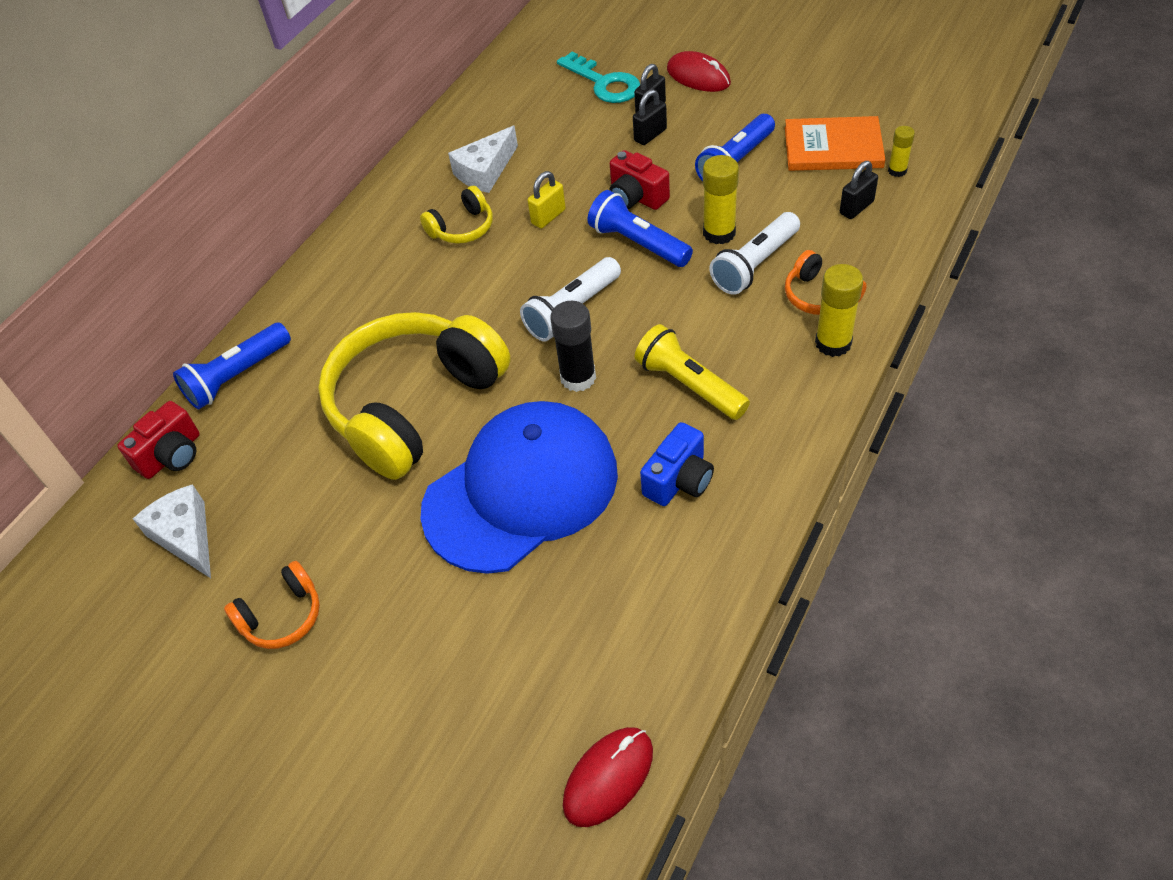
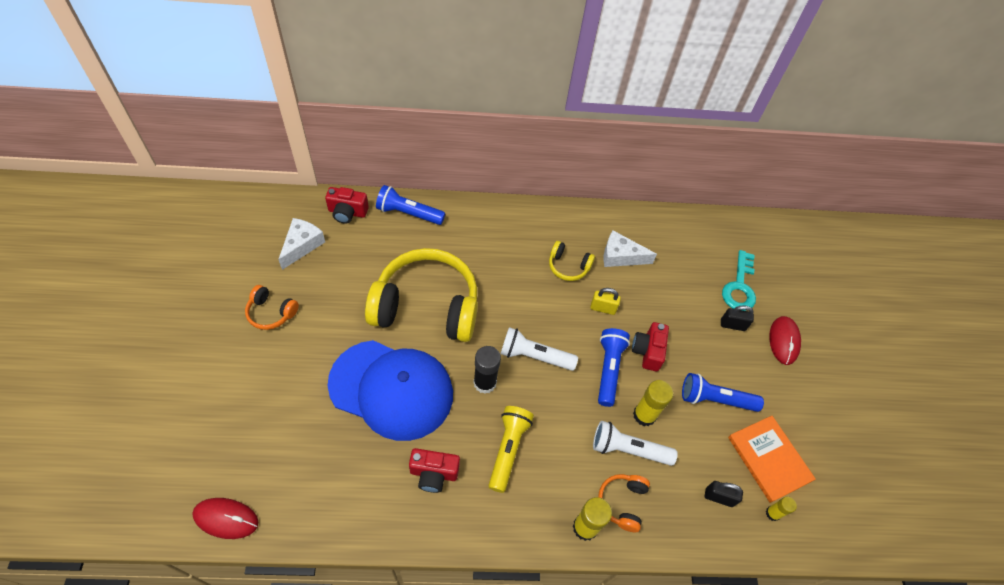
camera: 50 degrees right, 5 degrees up
black padlock [633,89,667,145] -> none
blue camera [640,422,714,506] -> red camera [409,448,460,493]

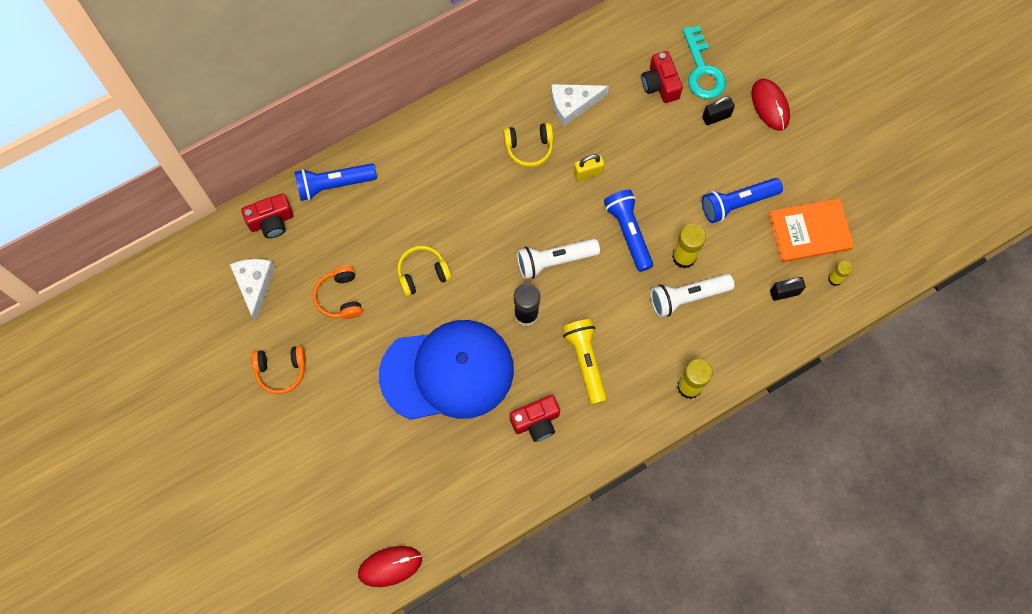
camera: 25 degrees left, 15 degrees up
yellow headphones [365,248,478,342] -> yellow headphones [397,246,452,296], size x0.44
orange headphones [598,474,650,532] -> orange headphones moved to [313,266,363,319]
red camera [632,322,669,371] -> red camera moved to [641,51,683,103]
orange book [728,416,816,503] -> orange book turned 45 degrees counterclockwise [769,198,854,262]

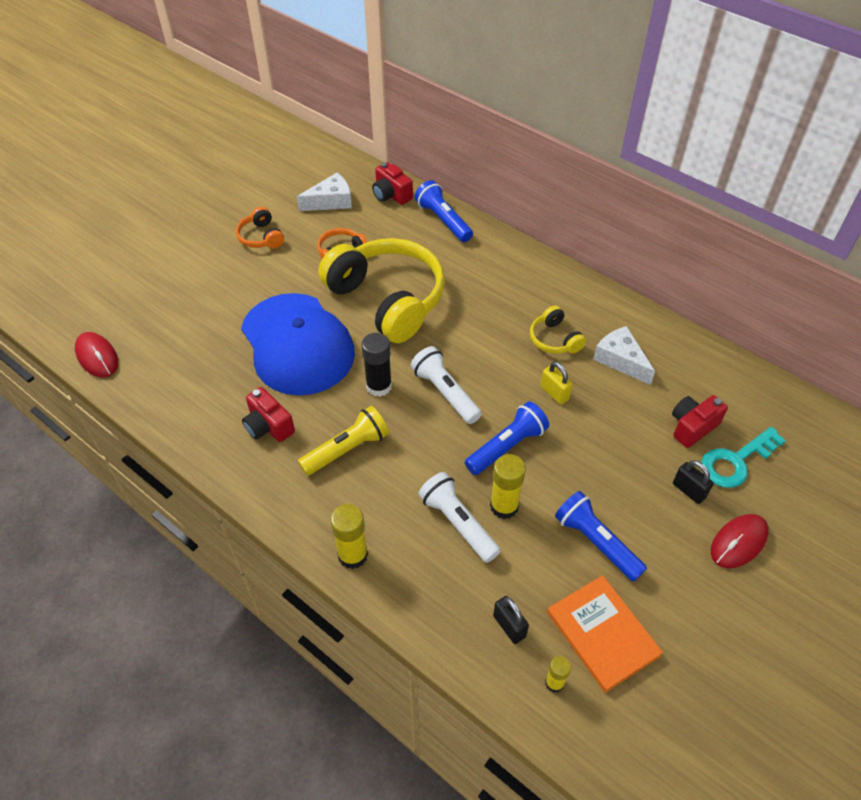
camera: 70 degrees right, 20 degrees down
yellow headphones [397,246,452,296] -> yellow headphones [318,238,445,343], size x2.29

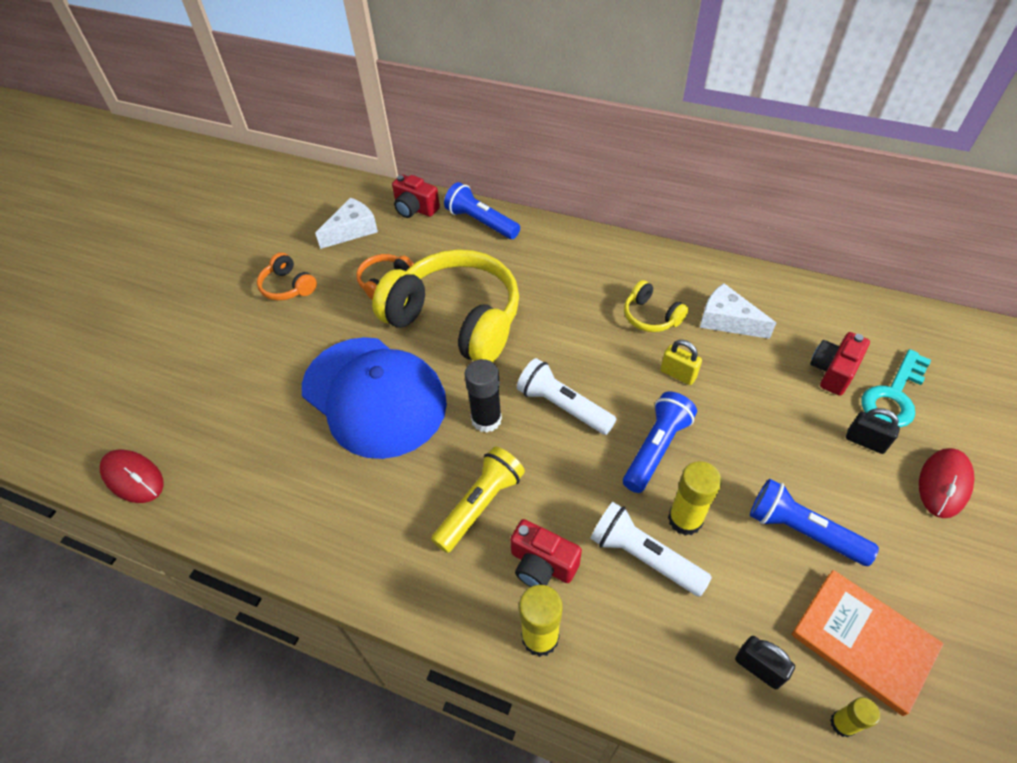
camera: 15 degrees left, 0 degrees up
red camera [242,387,295,442] -> red camera moved to [510,519,582,587]

